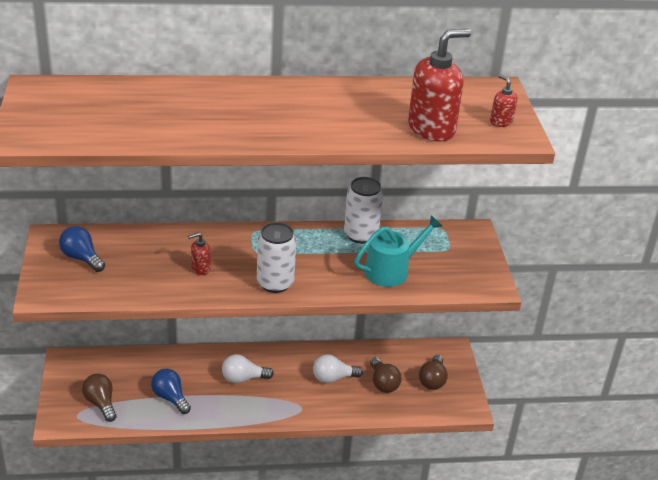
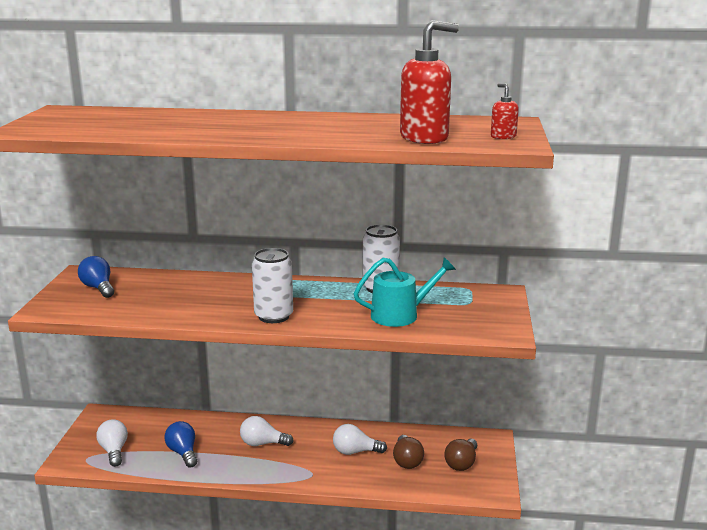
camera: 15 degrees right, 15 degrees down
brown light bulb [82,374,117,422] -> white light bulb [96,419,128,467]
red soap dispenser [188,232,211,275] -> none

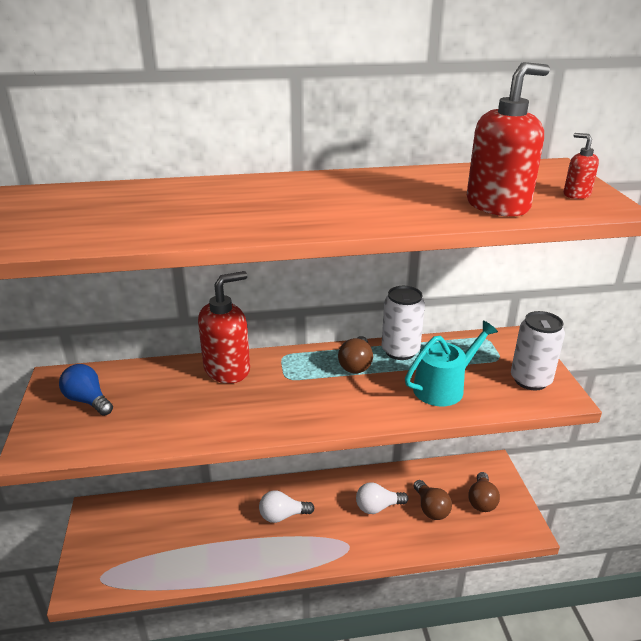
camera: 15 degrees left, 10 degrees up
white light bulb [96,419,128,467] -> none
blue light bulb [165,421,197,467] -> none
white can [252,248,293,323] -> white can moved to [511,311,565,390]
none -> red soap dispenser [198,271,250,383]
none -> brown light bulb [338,336,373,373]

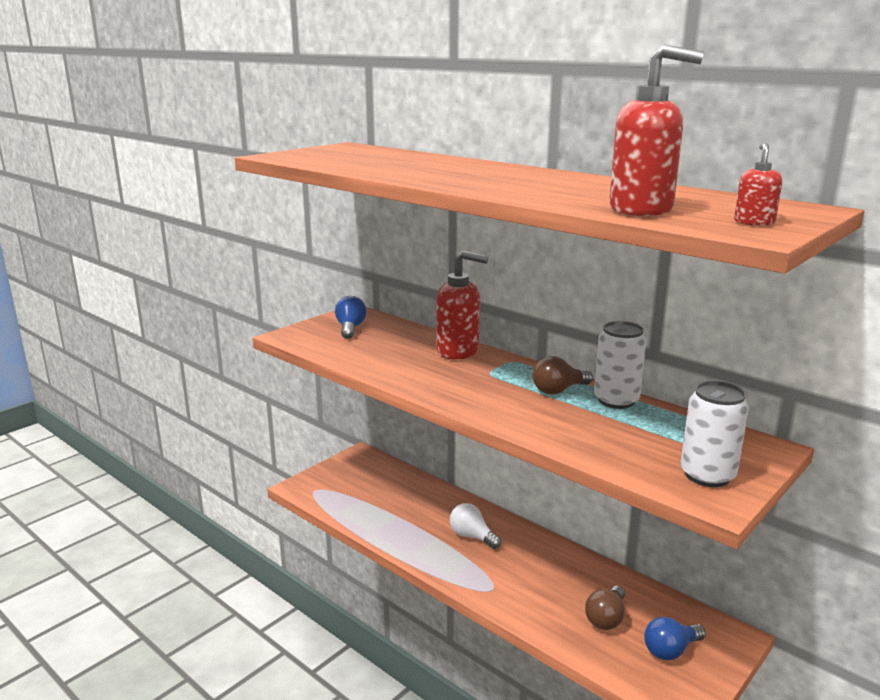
camera: 50 degrees right, 10 degrees down
white light bulb [356,483,408,514] -> none
turquoise watering can [405,321,498,406] -> none
brown light bulb [468,472,500,512] -> blue light bulb [644,617,706,660]

